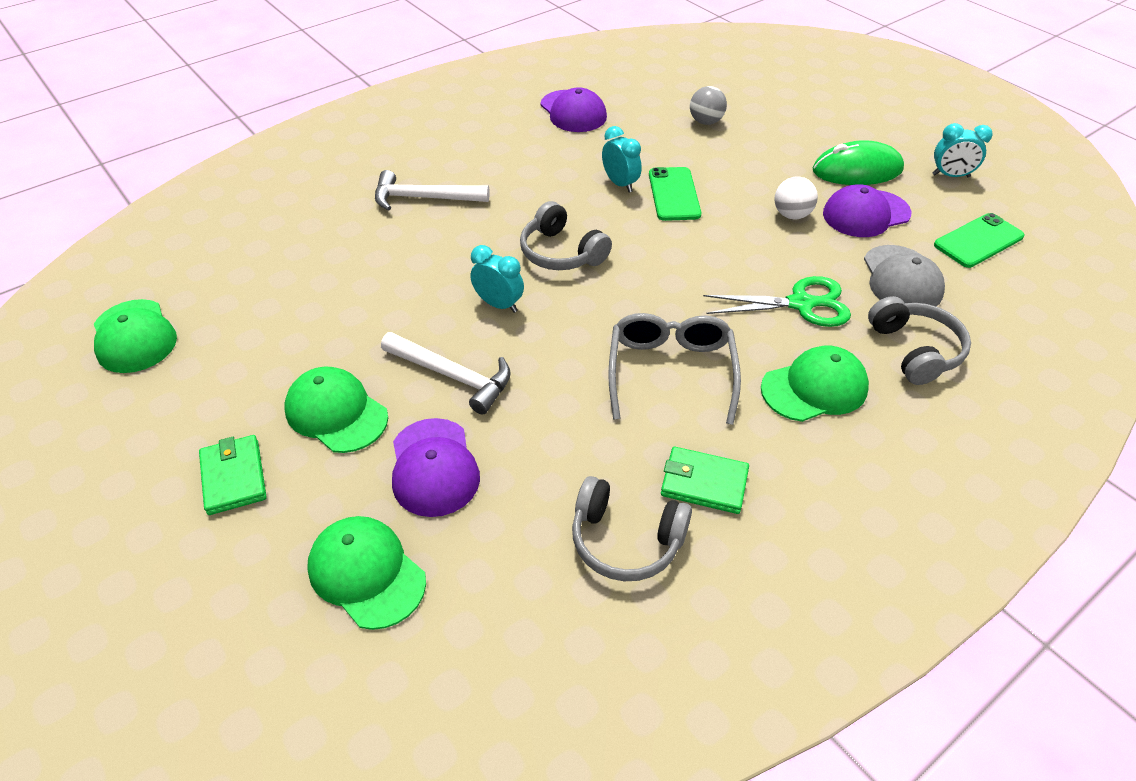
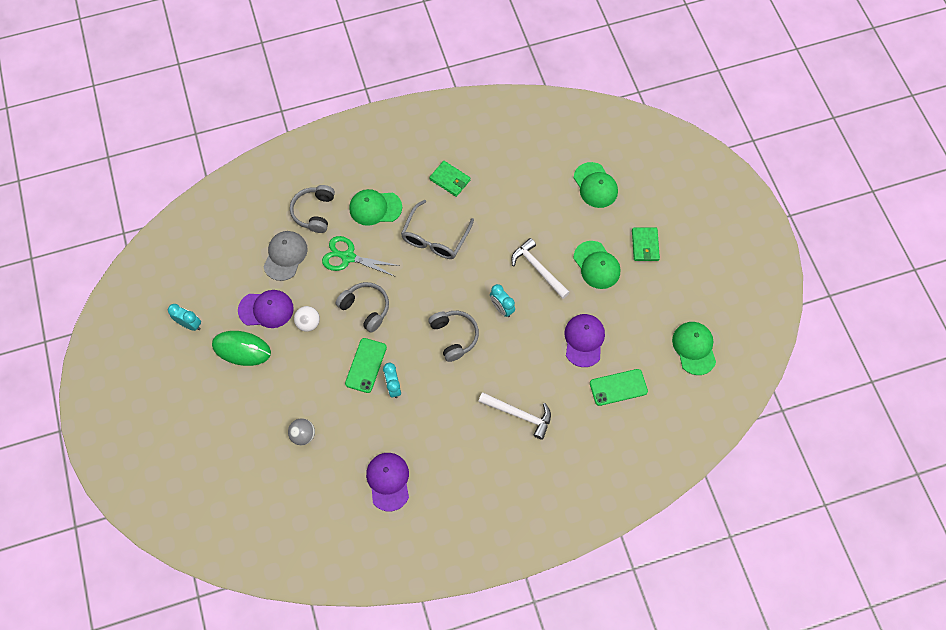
camera: 160 degrees left, 20 degrees up
purple cap [392,418,480,517] -> purple cap moved to [564,314,605,367]
grey headphones [572,476,692,581] -> grey headphones moved to [336,282,389,333]
green phone [934,213,1025,268] -> green phone moved to [590,369,648,406]

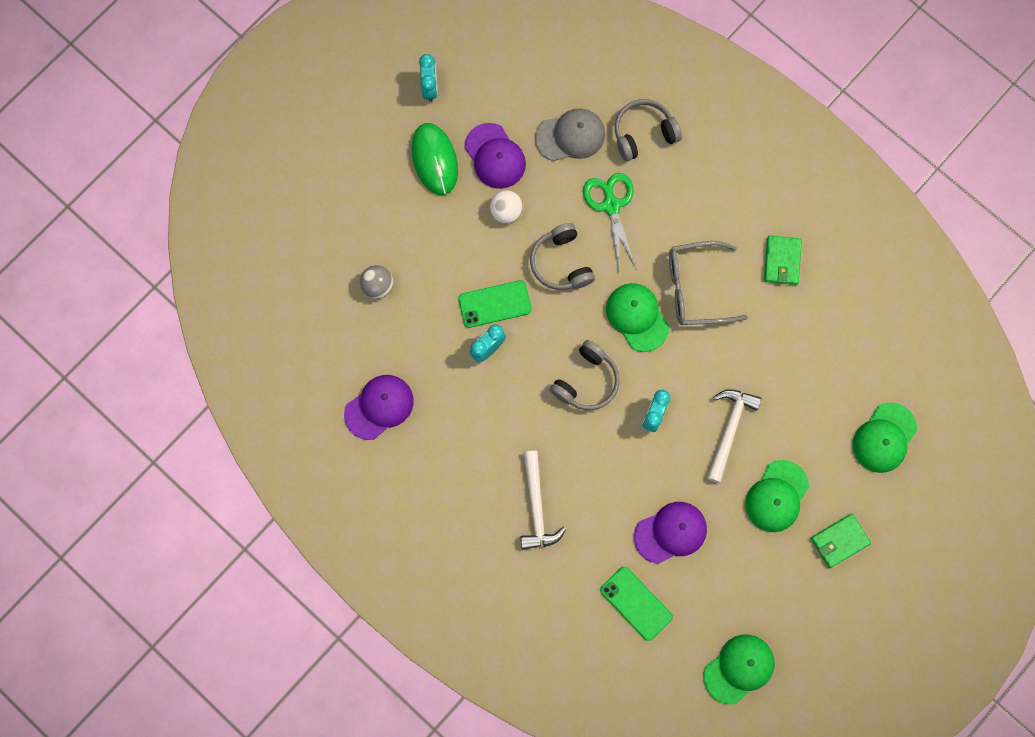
camera: 60 degrees right, 10 degrees up
grey headphones [336,282,389,333] -> grey headphones turned 150 degrees clockwise [530,223,595,290]
green cap [349,189,402,226] -> green cap moved to [606,283,669,352]

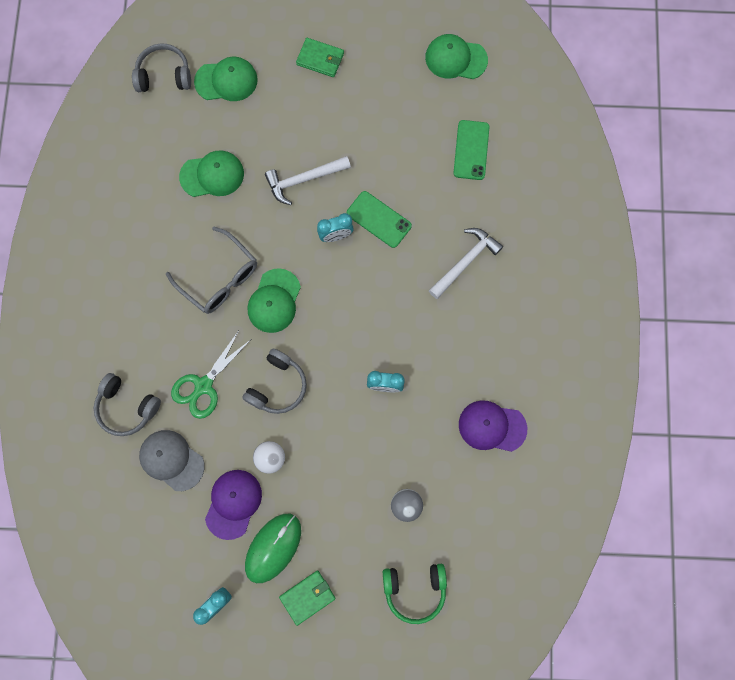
camera: 130 degrees left, 0 degrees up
green phone [458,280,532,328] -> green phone moved to [347,191,412,248]
grey headphones [550,340,620,410] -> grey headphones moved to [132,43,191,92]
purple cap [634,502,707,564] -> none
green cap [745,460,809,532] -> green cap moved to [179,151,244,197]
green wallet [764,235,802,285] -> green wallet moved to [279,570,336,626]
none -> green headphones [383,564,447,624]

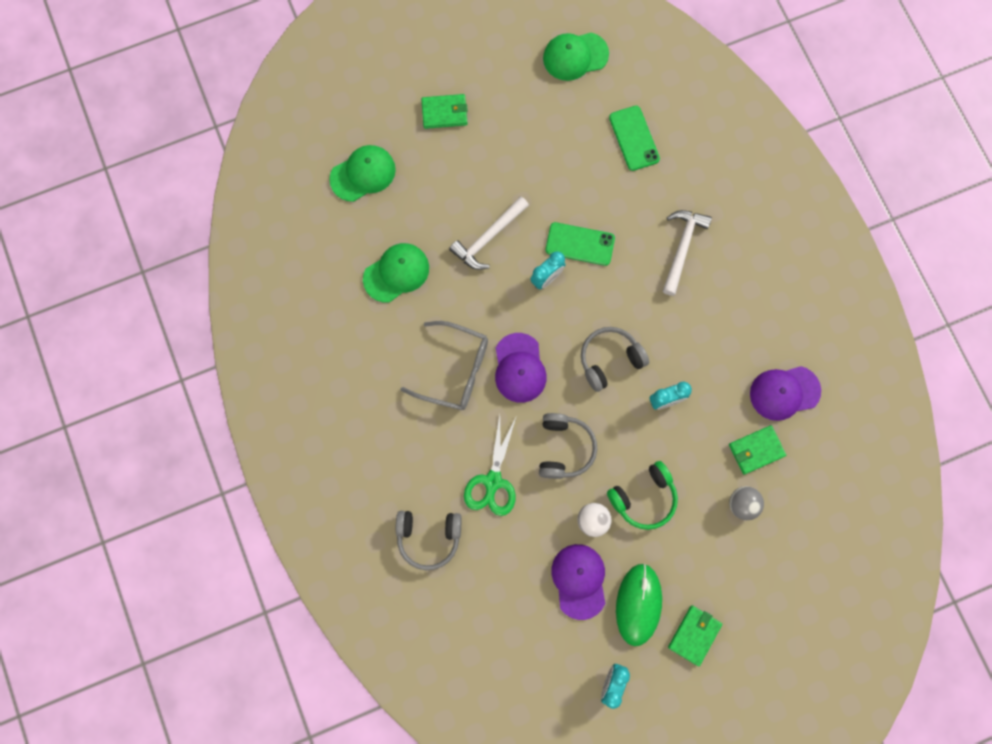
camera: 25 degrees left, 0 degrees up
grey headphones [132,43,191,92] -> grey headphones moved to [581,327,649,392]
grey cap [139,430,204,491] -> none
green cap [248,268,301,333] -> purple cap [495,333,547,403]
green headphones [383,564,447,624] -> green headphones moved to [607,461,678,530]
none -> green wallet [729,425,786,475]

